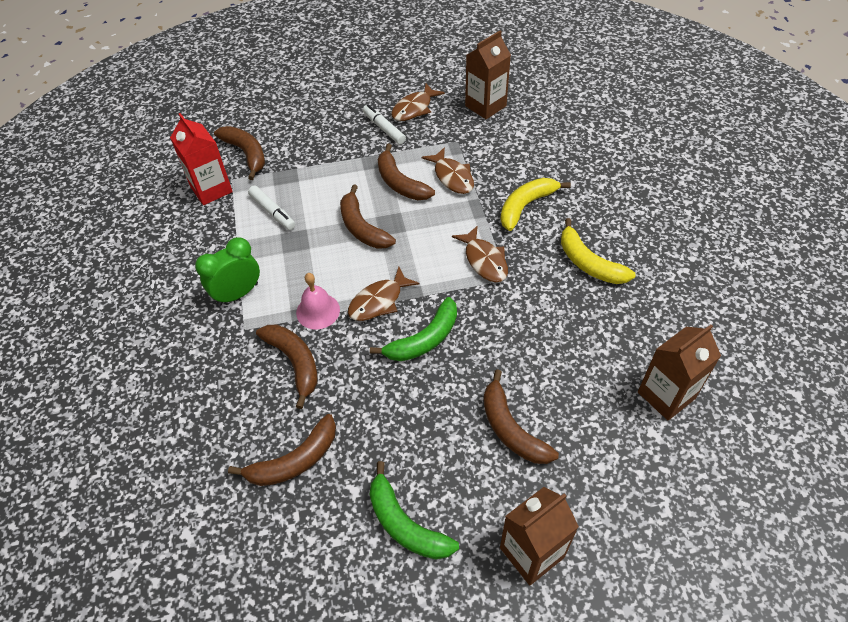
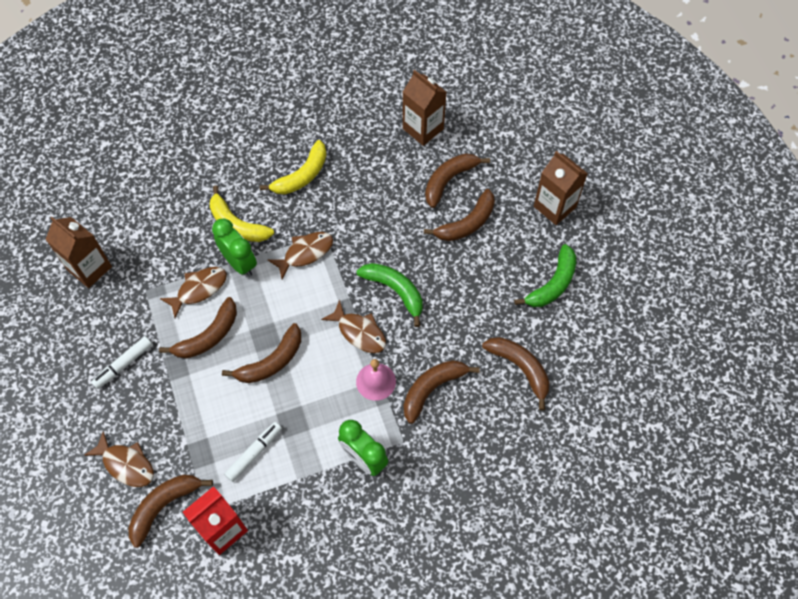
camera: 100 degrees left, 10 degrees up
brown fish [391,84,445,121] -> brown fish moved to [84,431,154,487]
none -> green clock [212,219,257,277]
none -> brown banana [425,153,490,208]

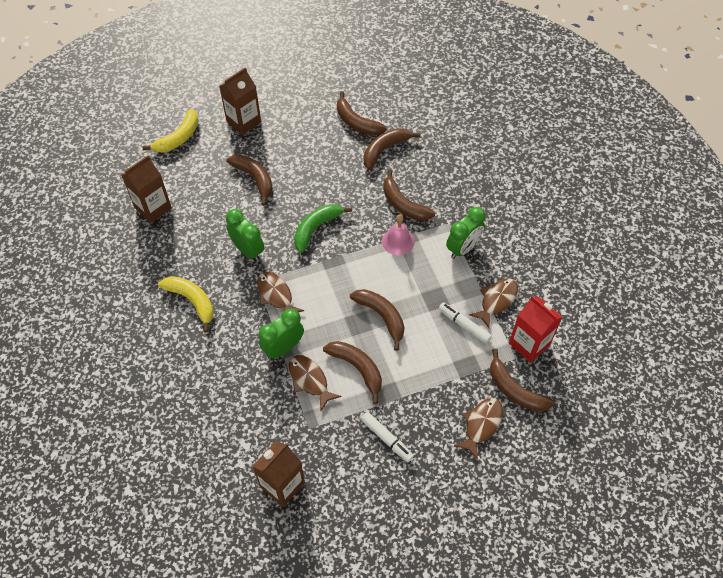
camera: 90 degrees left, 5 degrees down
yellow banana [210,185,274,242] -> yellow banana moved to [142,109,199,152]
brown fish [321,300,386,353] -> brown fish moved to [469,278,518,329]
brown banana [425,153,490,208] -> brown banana moved to [337,91,387,135]
green banana [514,244,576,307] -> none
none -> green clock [226,209,264,261]

